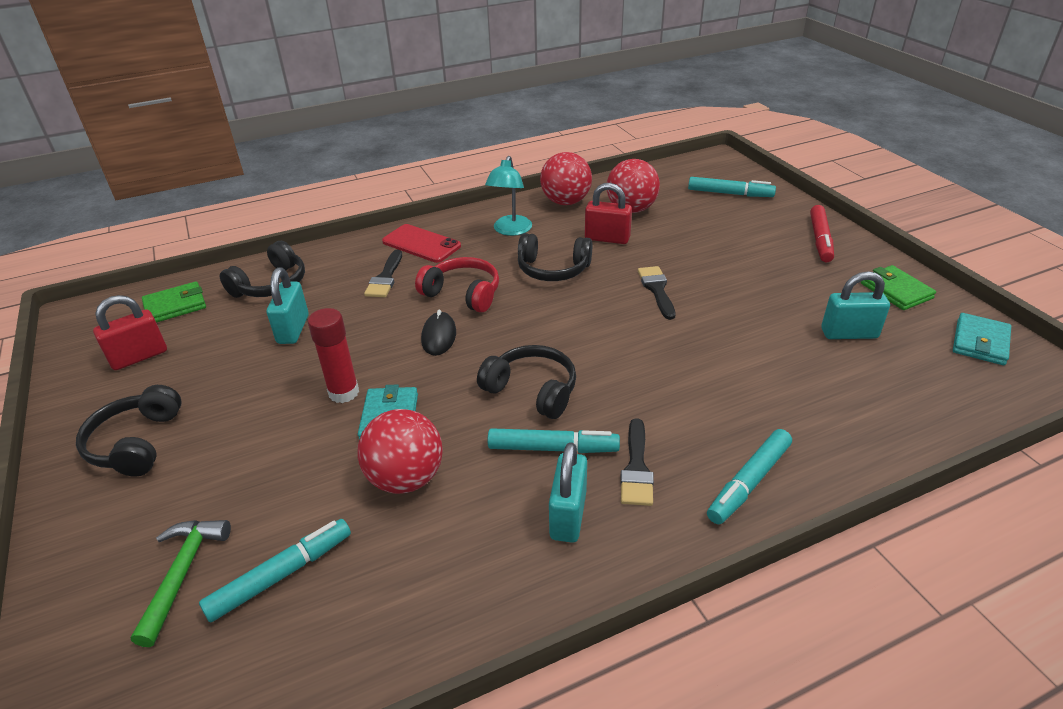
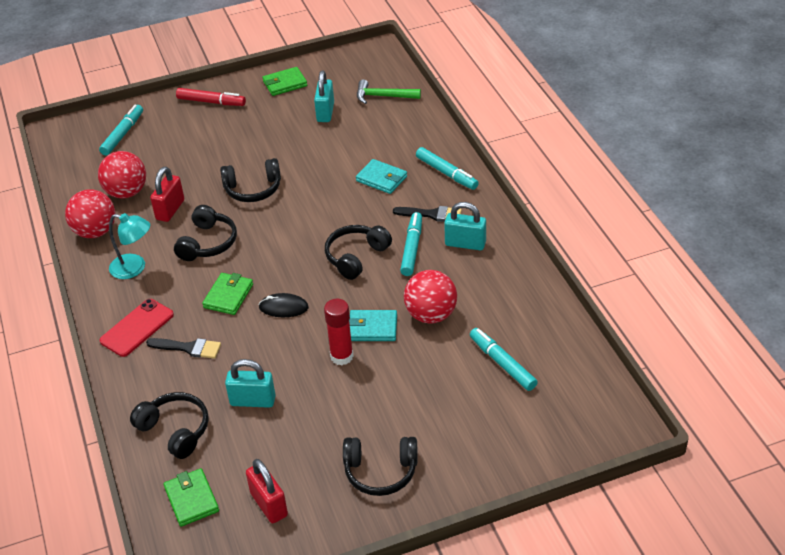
camera: 85 degrees left, 5 degrees up
green hammer [130,520,231,647] -> green hammer moved to [357,79,421,104]
red headphones [415,257,499,313] -> green wallet [202,273,253,315]
black brush [638,266,676,320] -> black headphones [220,158,281,202]
turquoise wallet [953,313,1011,365] -> turquoise wallet moved to [356,159,407,194]

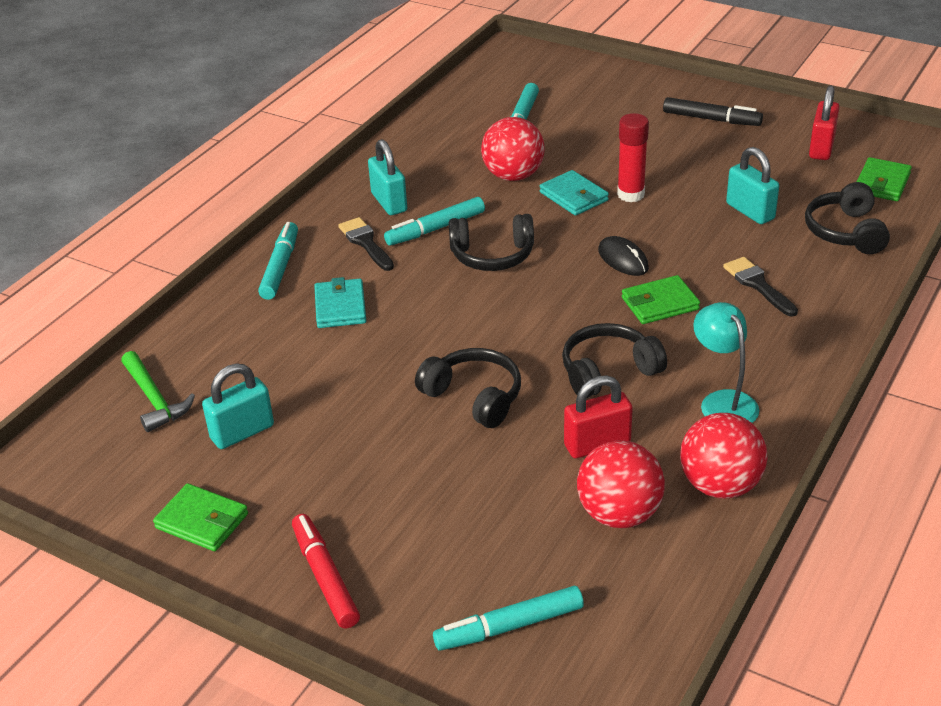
camera: 130 degrees left, 5 degrees down
red phone [100,299,174,357] -> none
black headphones [343,437,418,496] -> black marker [663,97,763,126]

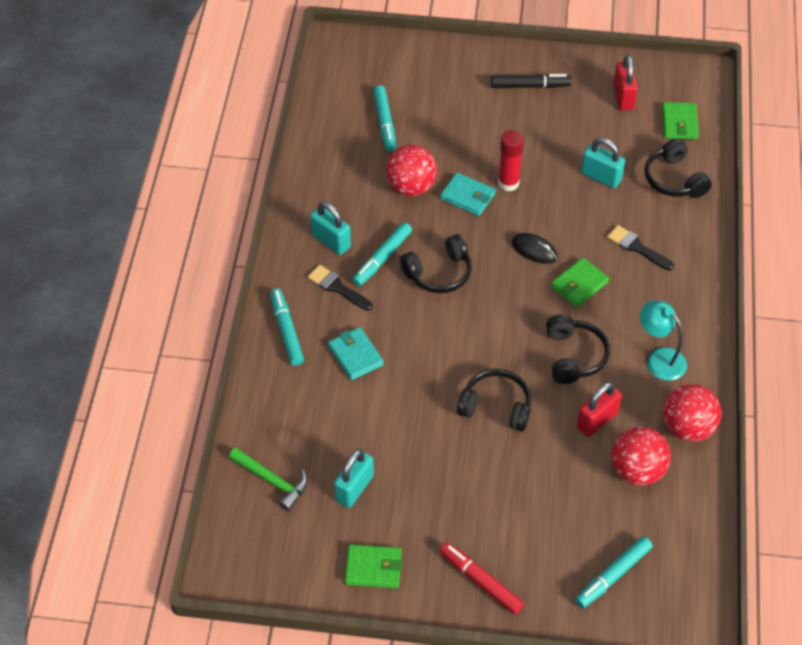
camera: 25 degrees left, 15 degrees up
black headphones [562,323,667,398] -> black headphones turned 135 degrees clockwise [546,315,610,384]

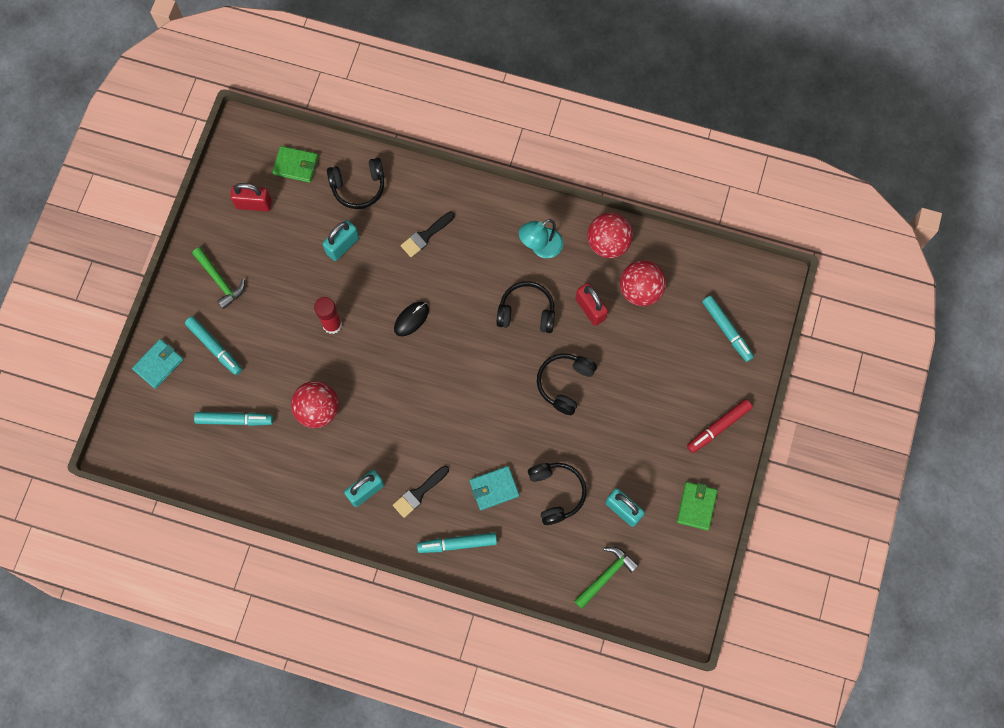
camera: 80 degrees left, 20 degrees up
turquoise marker [352,222,412,287] -> turquoise marker moved to [185,316,242,375]
black headphones [400,234,472,293] -> black headphones moved to [528,463,587,525]
turquoise wallet [440,172,496,216] -> turquoise wallet moved to [132,339,183,389]
black marker [491,74,572,88] -> green hammer [192,247,245,309]
green wallet [551,258,609,307] -> none

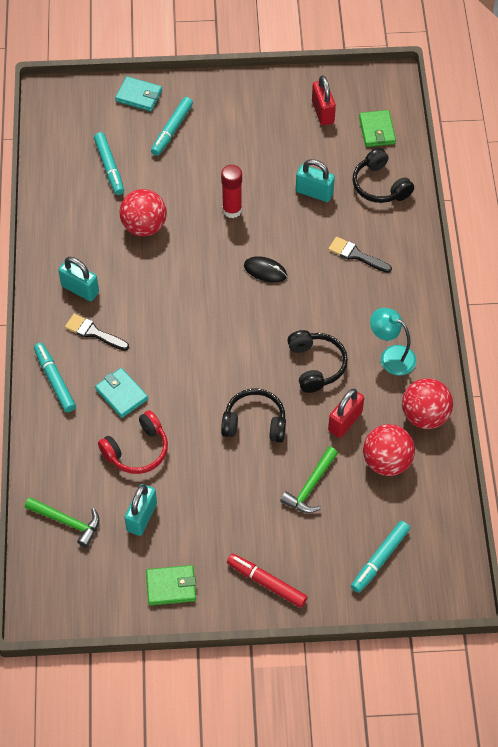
camera: 70 degrees right, 15 degrees down
green hammer [192,247,245,309] -> green hammer moved to [280,447,338,513]
black headphones [528,463,587,525] -> red headphones [98,410,168,474]

